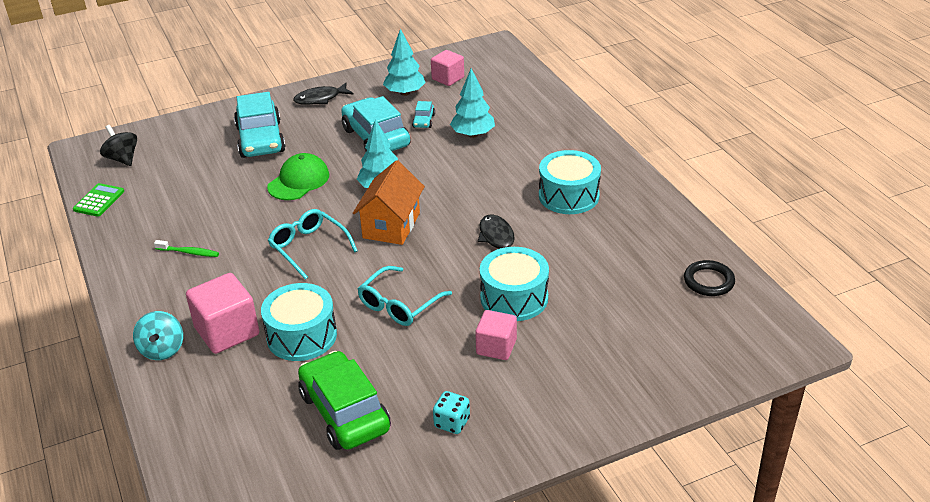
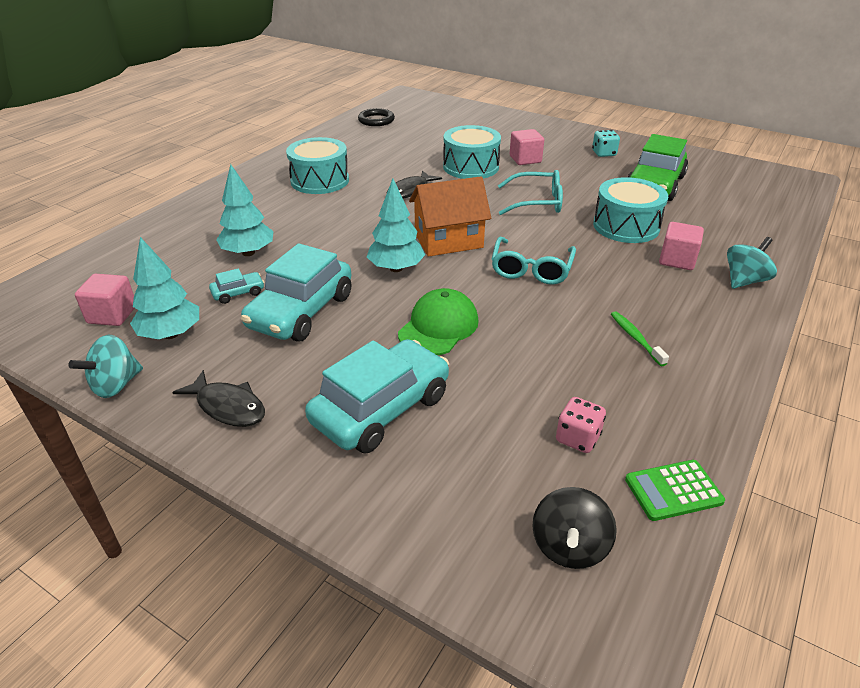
camera: 125 degrees left, 0 degrees up
pink cube [186,273,259,354] -> pink cube [659,222,704,270], size x0.64
green cap [267,153,329,200] -> green cap turned 120 degrees clockwise [398,288,479,355]
none -> turquoise spinning top [68,335,143,398]
none -> pink dice [556,397,606,453]

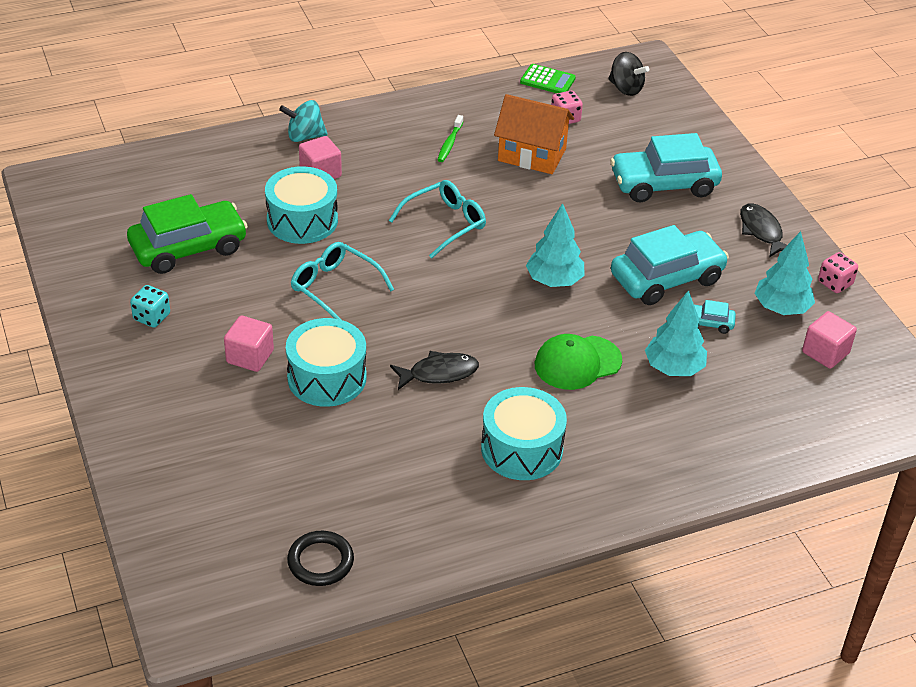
camera: 145 degrees left, 5 degrees up
turquoise spinning top [68,335,143,398] -> pink dice [818,252,858,293]
green cap [398,288,479,355] -> green cap moved to [535,334,622,390]
orange house [409,176,491,257] -> orange house moved to [494,94,574,174]
black spinning top [532,487,617,569] -> black spinning top turned 75 degrees clockwise [608,52,649,96]

